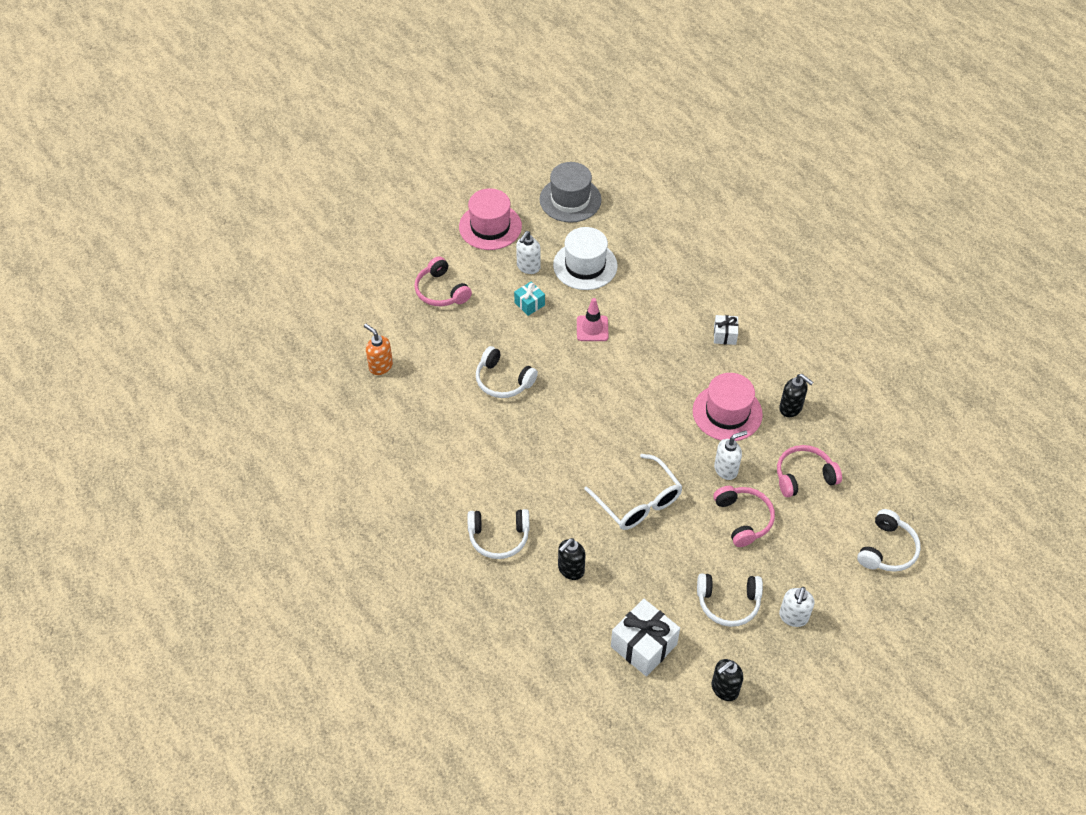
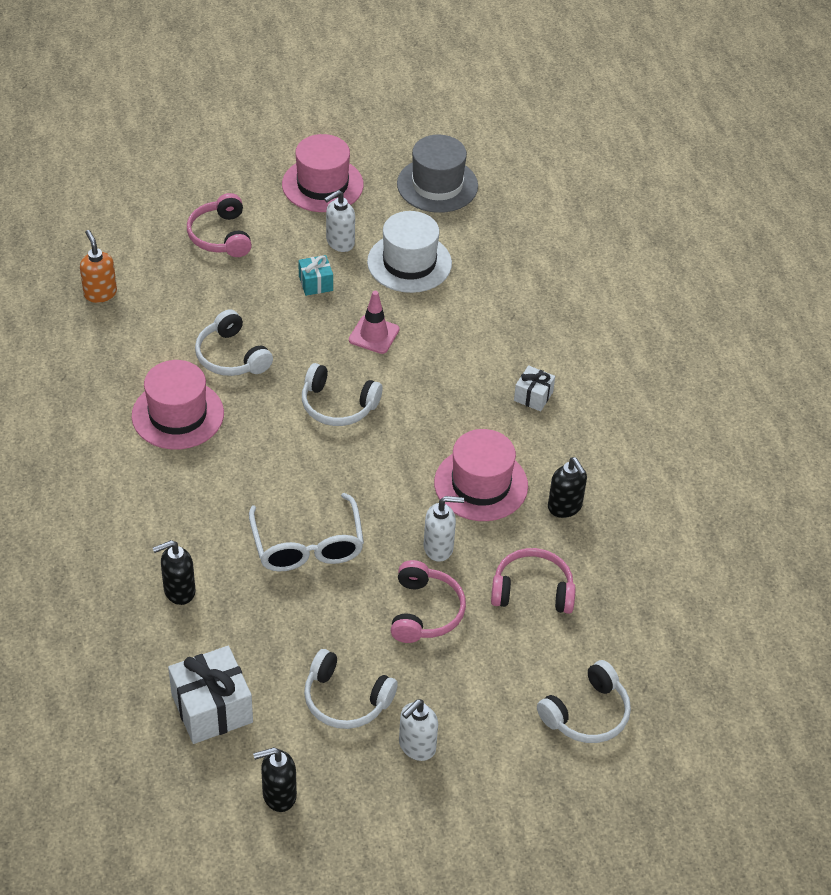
camera: 20 degrees right, 5 degrees down
white headphones [468,509,530,559] -> white headphones moved to [302,363,383,426]
none -> pink hat [132,360,224,450]

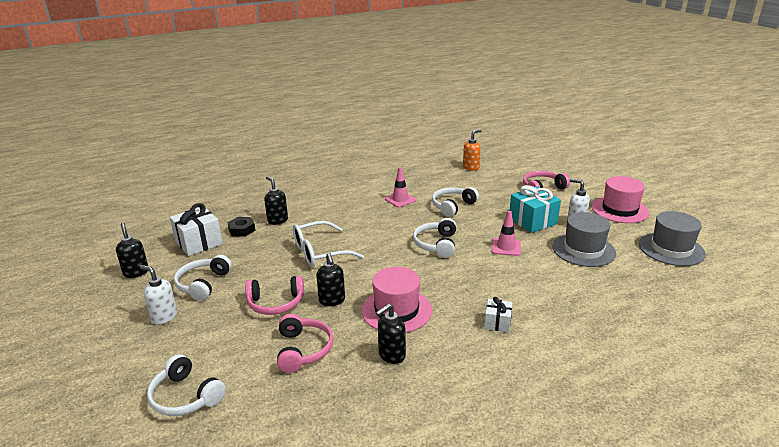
camera: 80 degrees right, 20 degrees down
pink hat [132,360,224,450] -> pink traffic cone [385,167,416,207]
turquoise gift [298,255,333,296] -> turquoise gift [510,185,561,233], size x1.83
white hat [367,211,452,293] -> grey hat [552,212,616,267]
white soap dispenser [424,496,464,562] -> black soap dispenser [316,253,345,306]
none -> black nut [227,217,256,237]

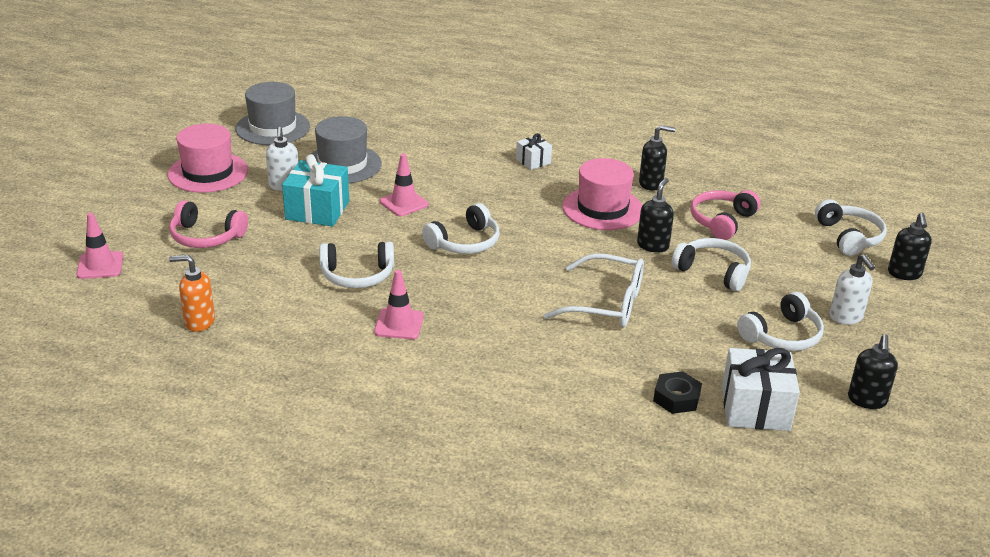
camera: 140 degrees left, 5 degrees up
pink headphones [245,276,304,315] -> white headphones [671,238,751,291]
black soap dispenser [264,176,288,225] -> black soap dispenser moved to [888,213,932,280]
none -> pink traffic cone [76,213,123,279]

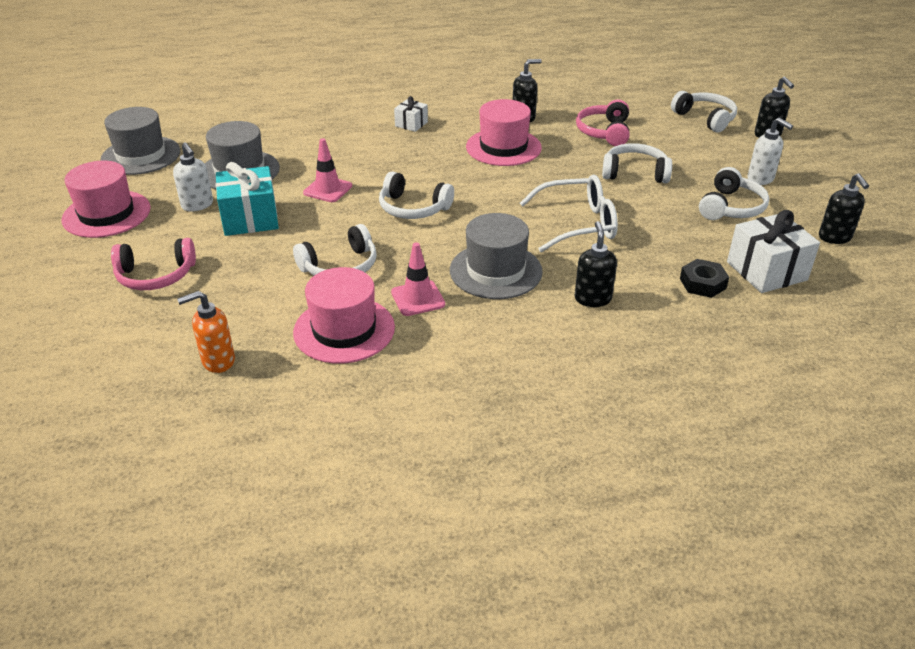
camera: 25 degrees left, 5 degrees up
pink traffic cone [76,213,123,279] -> none
white headphones [422,203,500,254] -> white headphones turned 90 degrees clockwise [379,171,454,219]
black soap dispenser [637,178,674,253] -> black soap dispenser moved to [575,221,617,307]
none -> pink hat [293,267,395,364]
none -> grey hat [450,213,543,299]

